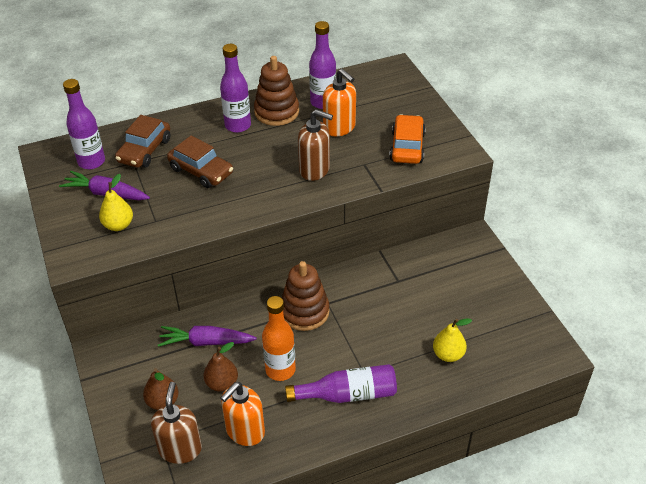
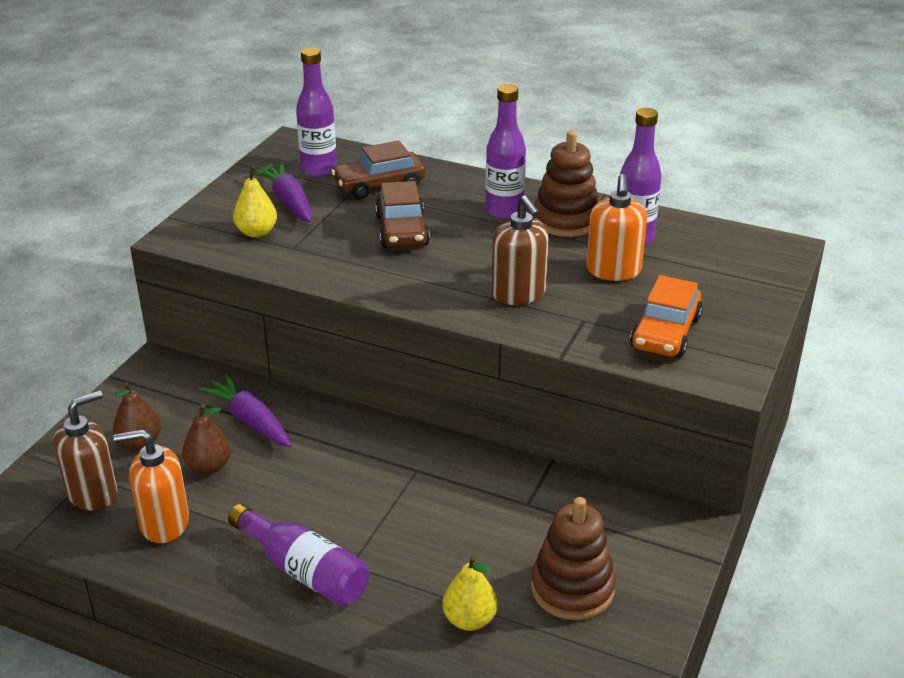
camera: 45 degrees right, 10 degrees down
orange bottle [262,296,296,381] -> none
brown stacking toy [282,261,330,331] -> brown stacking toy moved to [531,497,616,620]
orange car [389,115,426,164] -> orange car turned 150 degrees clockwise [630,275,703,358]

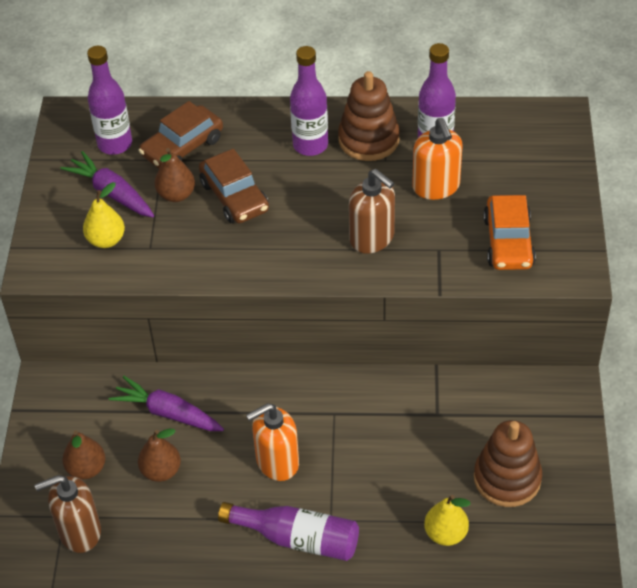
camera: 20 degrees left, 15 degrees up
brown soap dispenser [54,390,117,511] -> brown soap dispenser turned 135 degrees counterclockwise [35,475,101,553]
orange soap dispenser [114,429,189,543] -> orange soap dispenser moved to [246,403,299,481]
none -> brown pear [154,148,195,202]

